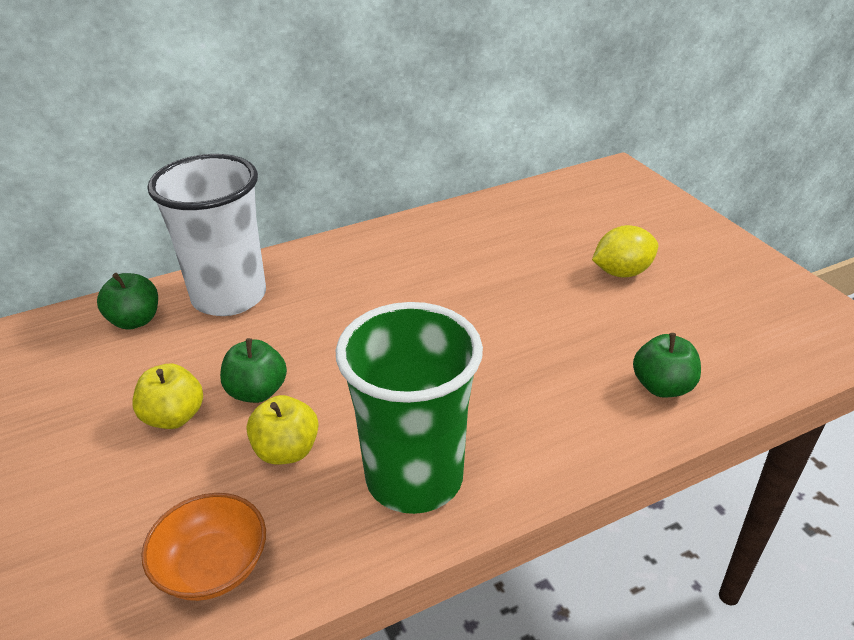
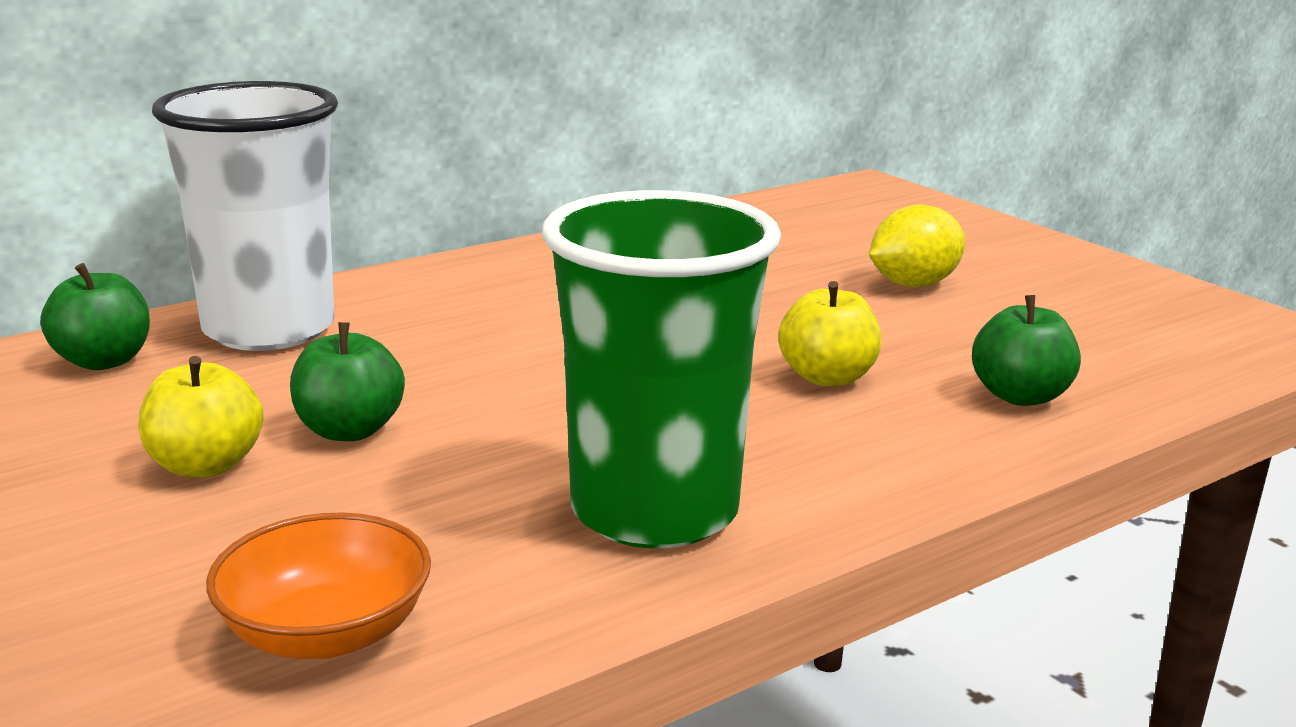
camera: 10 degrees left, 15 degrees down
yellow apple [247,395,319,465] -> yellow apple moved to [778,281,881,387]

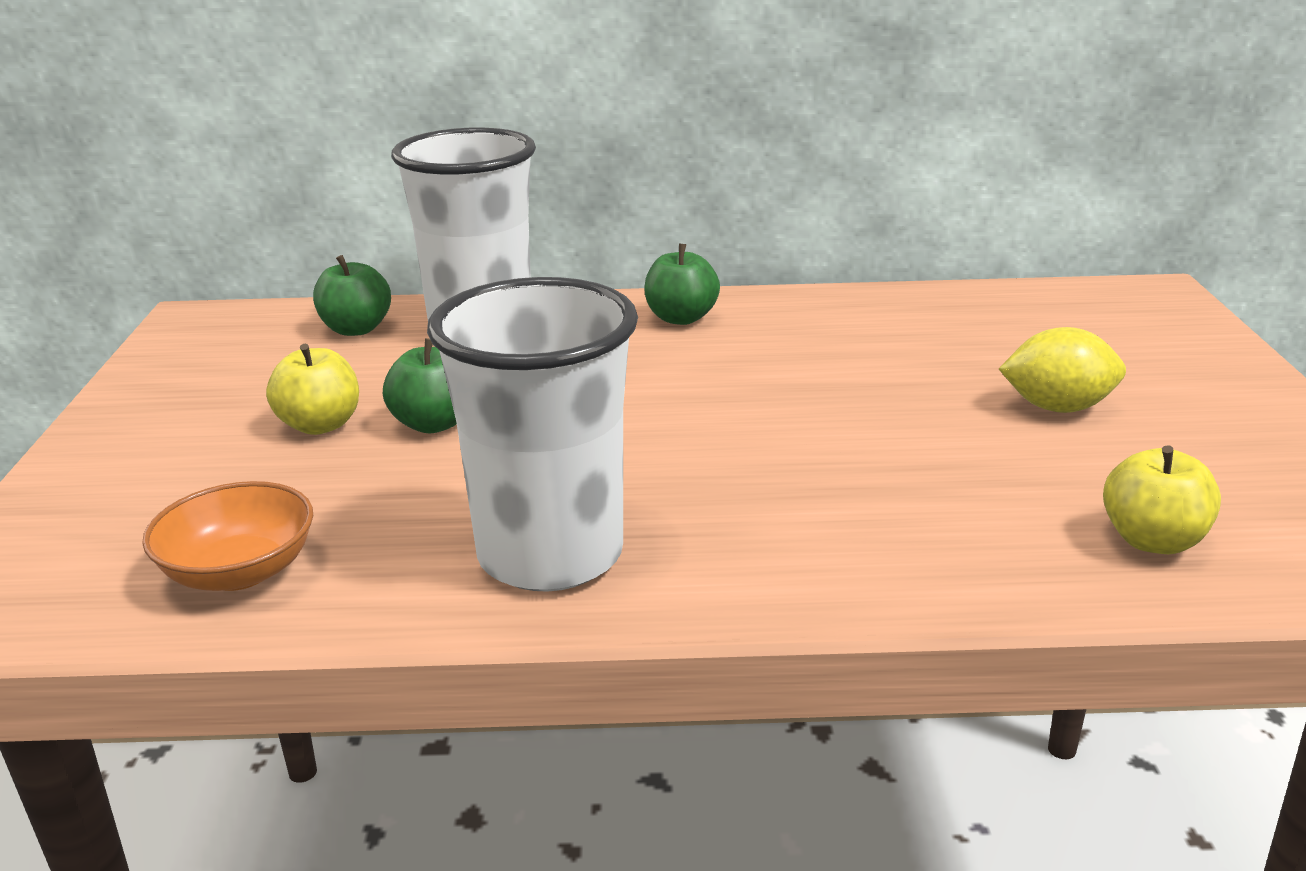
camera: 35 degrees right, 5 degrees up
green cup [542,190,781,549] -> white cup [427,277,638,592]
yellow apple [778,281,881,387] -> yellow apple moved to [1103,445,1221,554]
green apple [972,295,1081,406] -> green apple moved to [644,243,720,325]

